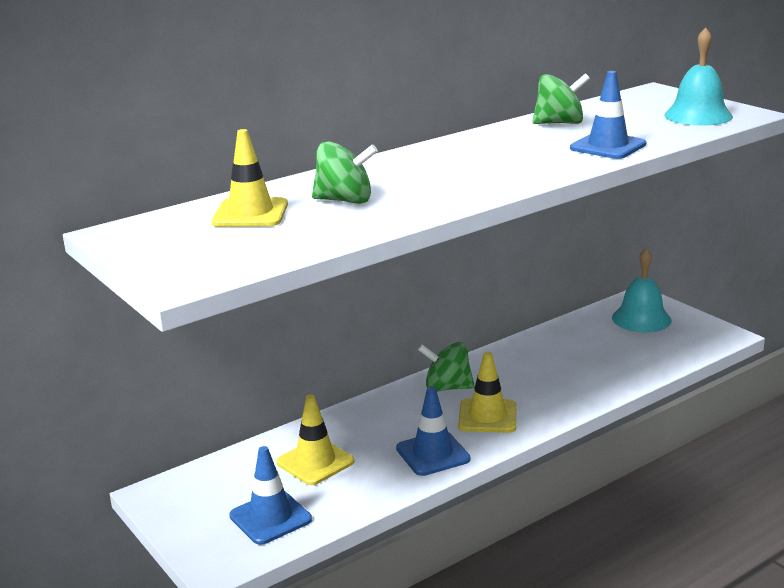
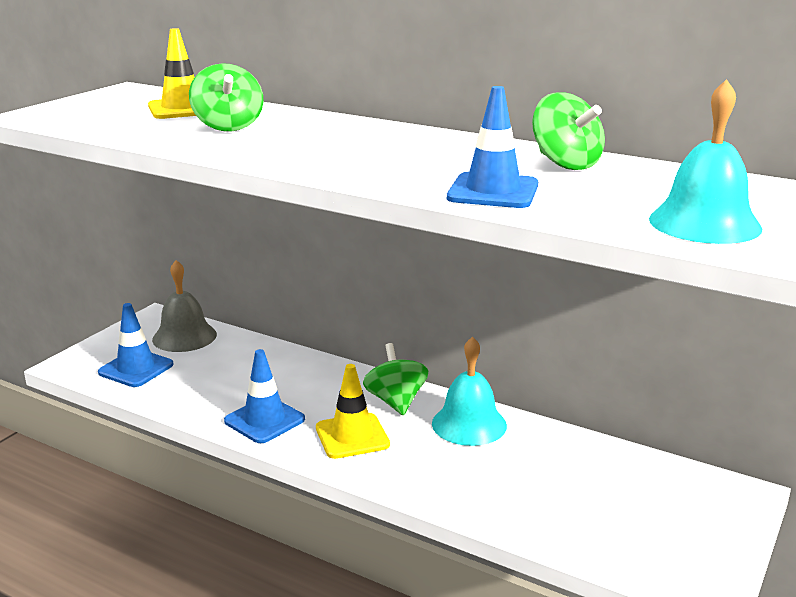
camera: 65 degrees right, 0 degrees up
yellow traffic cone [277,394,354,485] -> none
turquoise bell [612,248,672,332] -> turquoise bell moved to [432,337,507,446]
none -> grey bell [152,260,217,352]

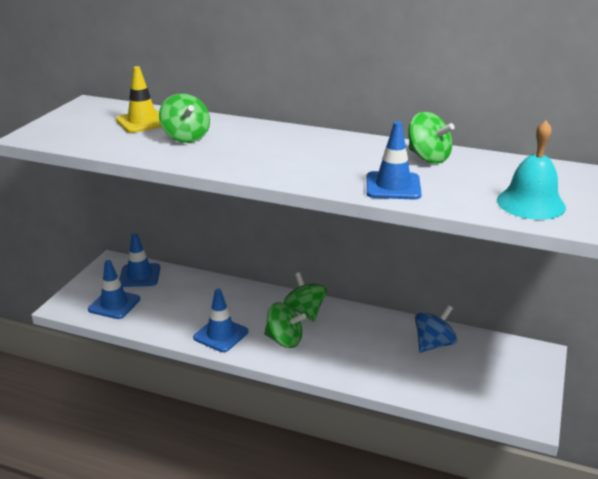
camera: 10 degrees left, 5 degrees up
grey bell [152,260,217,352] -> blue traffic cone [119,233,160,287]
yellow traffic cone [316,364,390,459] -> green spinning top [264,302,306,348]
turquoise bell [432,337,507,446] -> none
none -> blue spinning top [415,305,457,352]

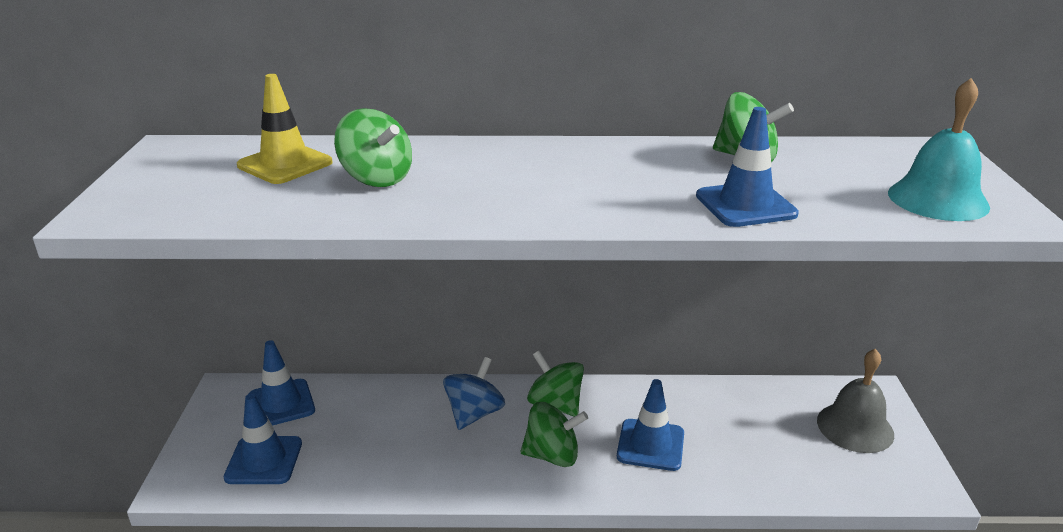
camera: 20 degrees left, 0 degrees up
blue traffic cone [193,288,248,352] -> blue traffic cone moved to [617,379,684,471]
blue spinning top [415,305,457,352] -> blue spinning top moved to [443,357,505,430]
none -> grey bell [817,348,894,453]

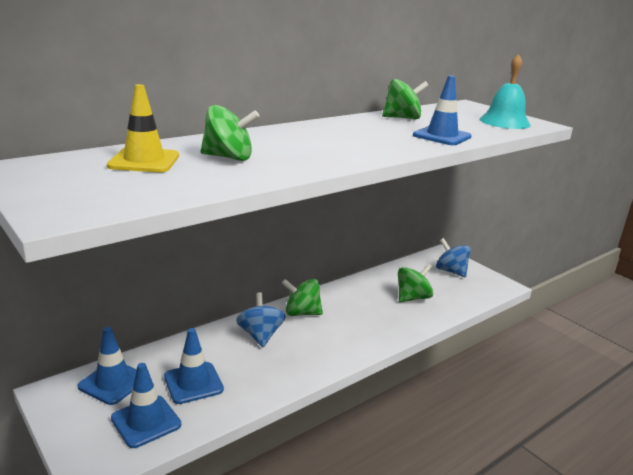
camera: 40 degrees left, 5 degrees down
green spinning top [520,402,588,467] -> green spinning top moved to [398,264,433,302]
blue traffic cone [617,379,684,471] -> blue traffic cone moved to [164,328,224,404]
grey bell [817,348,894,453] -> blue spinning top [436,238,471,277]

